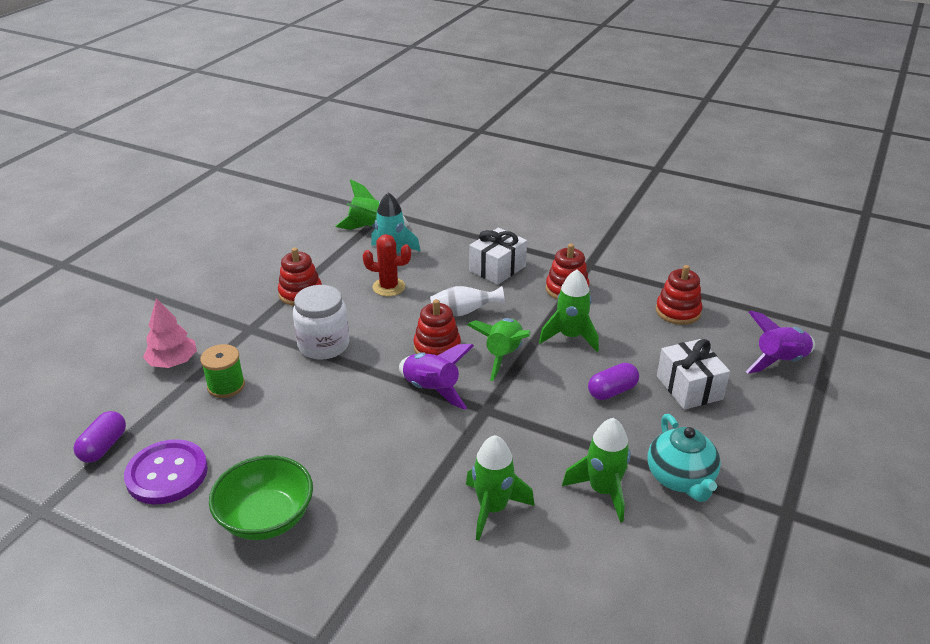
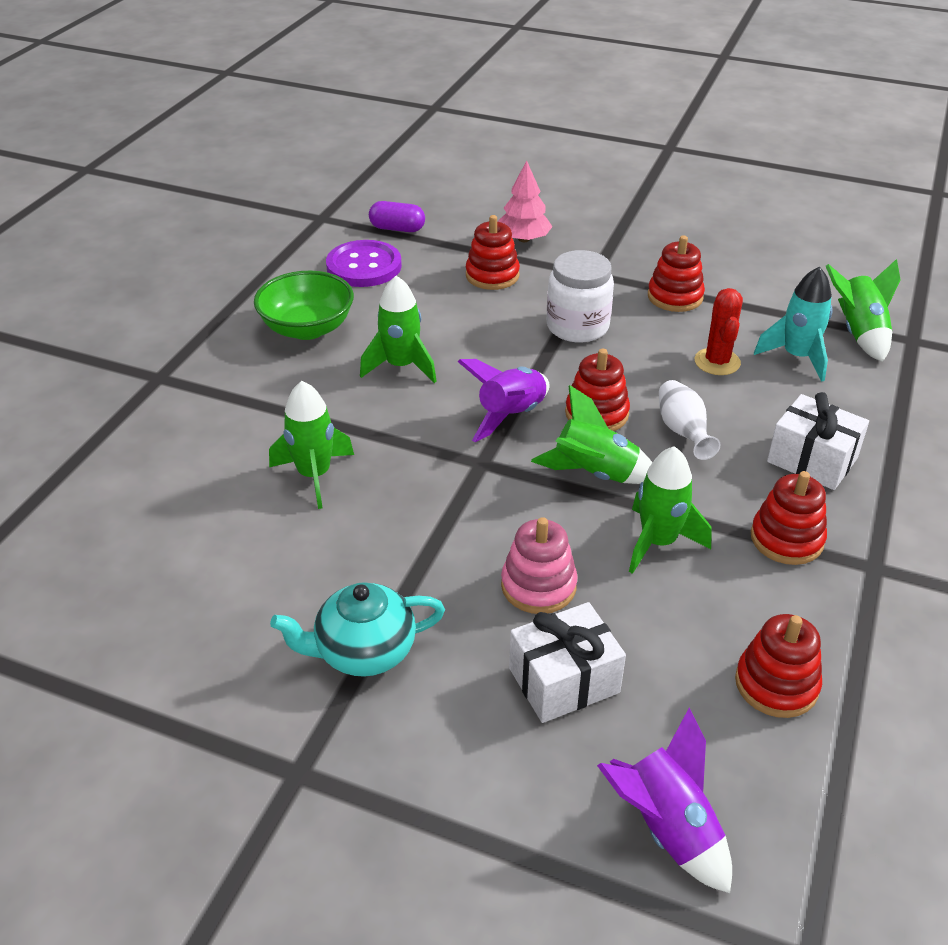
camera: 85 degrees right, 5 degrees up
green spool [200,344,245,398] -> red stacking toy [466,215,520,290]
green rocket [562,418,631,522] -> green rocket moved to [360,276,437,383]
purple capsule [588,363,639,400] -> pink stacking toy [501,517,578,614]

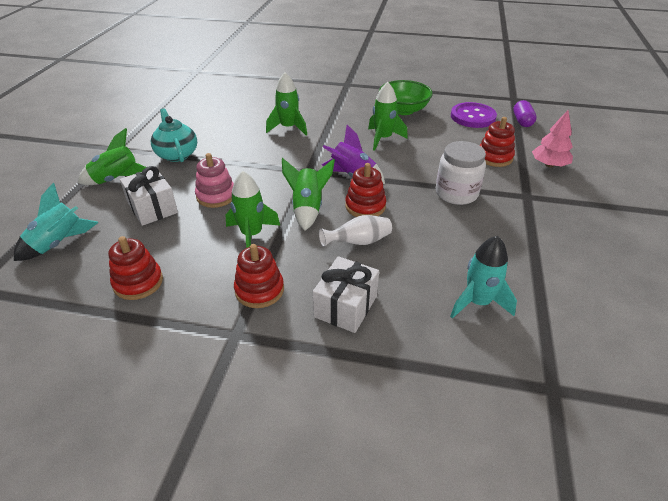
camera: 80 degrees right, 0 degrees up
purple rocket [597,707,732,893] -> turquoise rocket [14,183,99,261]
red stacking toy [648,235,705,312] -> none
red cactus [695,288,743,375] -> none
green rocket [826,259,900,362] -> green rocket moved to [78,128,146,185]

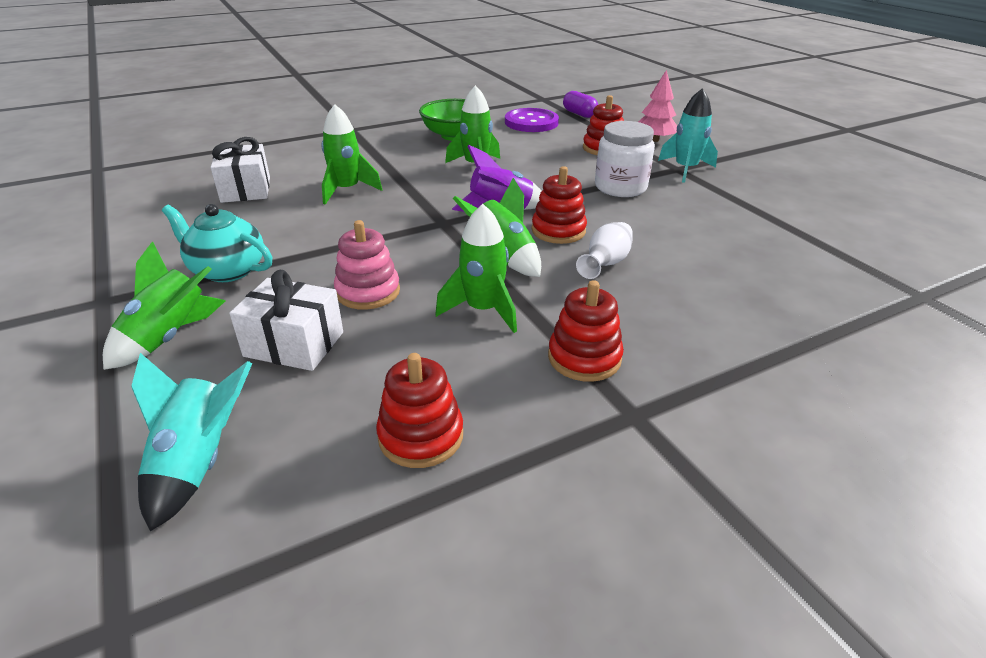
camera: 40 degrees left, 5 degrees down
white gift [313,256,379,333] -> white gift moved to [210,137,270,203]
turquoise rocket [450,236,517,319] -> turquoise rocket moved to [658,88,718,183]

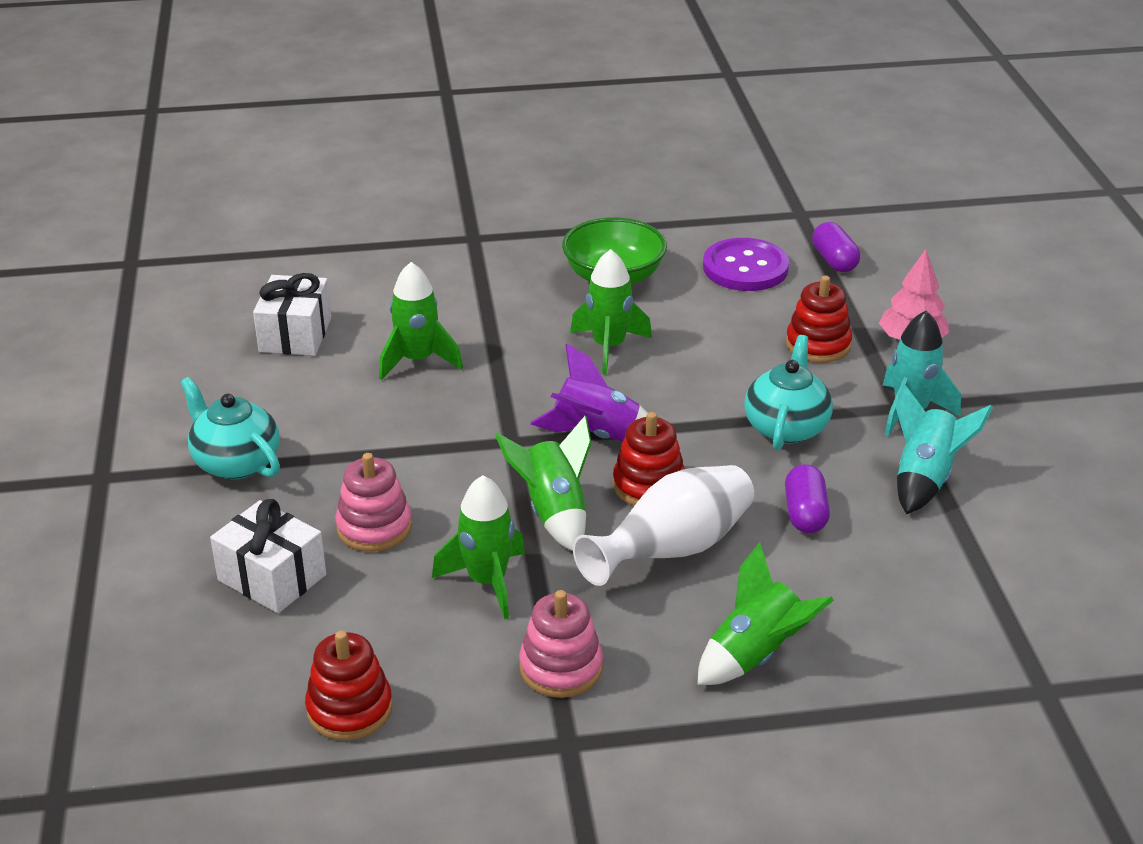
camera: 20 degrees right, 0 degrees up
green rocket [103,241,225,370] -> green rocket moved to [697,542,834,685]
turquoise rocket [132,353,252,531] -> turquoise rocket moved to [896,382,993,514]
red stacking toy [548,280,624,382] -> pink stacking toy [519,590,603,698]
white vase [576,222,633,279] -> white vase [573,465,754,586], size x1.63
white jar [595,121,655,197] -> turquoise teapot [744,335,833,451]
none -> purple capsule [785,464,830,533]

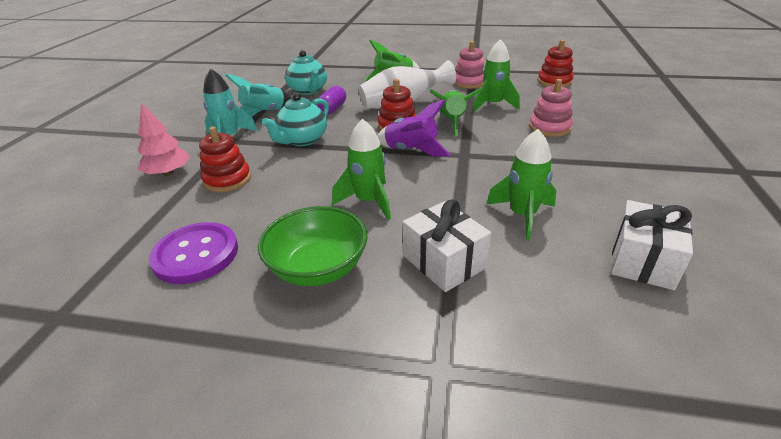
camera: 160 degrees left, 0 degrees up
turquoise teapot [180,377,280,479] -> turquoise teapot moved to [285,50,327,95]
white gift [210,499,326,613] -> white gift moved to [403,199,491,292]
purple capsule [812,222,860,272] -> none

